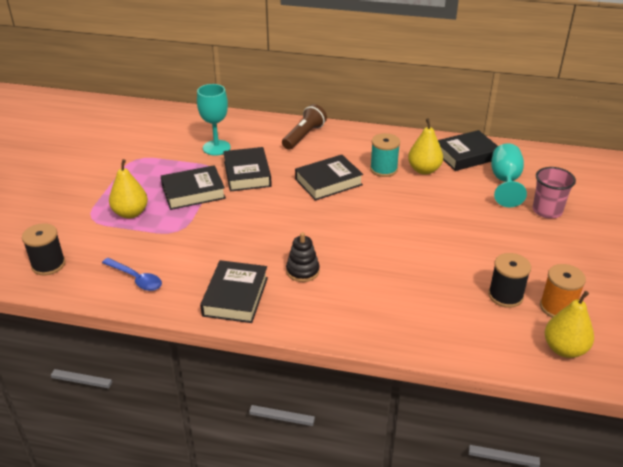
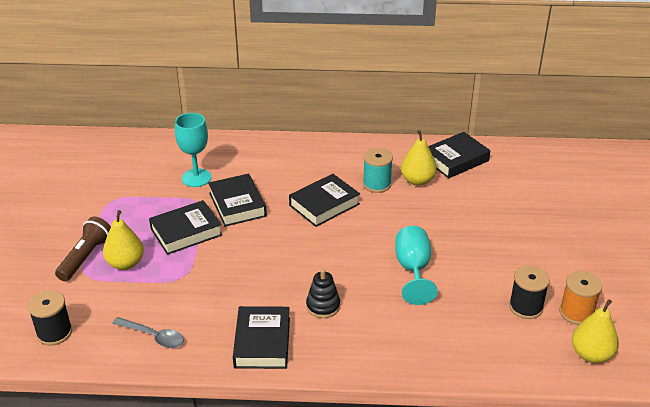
camera: 10 degrees left, 0 degrees up
blue spoon [102,258,162,291] -> grey spoon [112,317,184,348]
brown flashlight [282,104,327,150] -> brown flashlight moved to [55,217,111,281]
turquoise goblet [491,143,527,208] -> turquoise goblet moved to [395,226,438,305]
pink cup [533,167,576,219] -> none

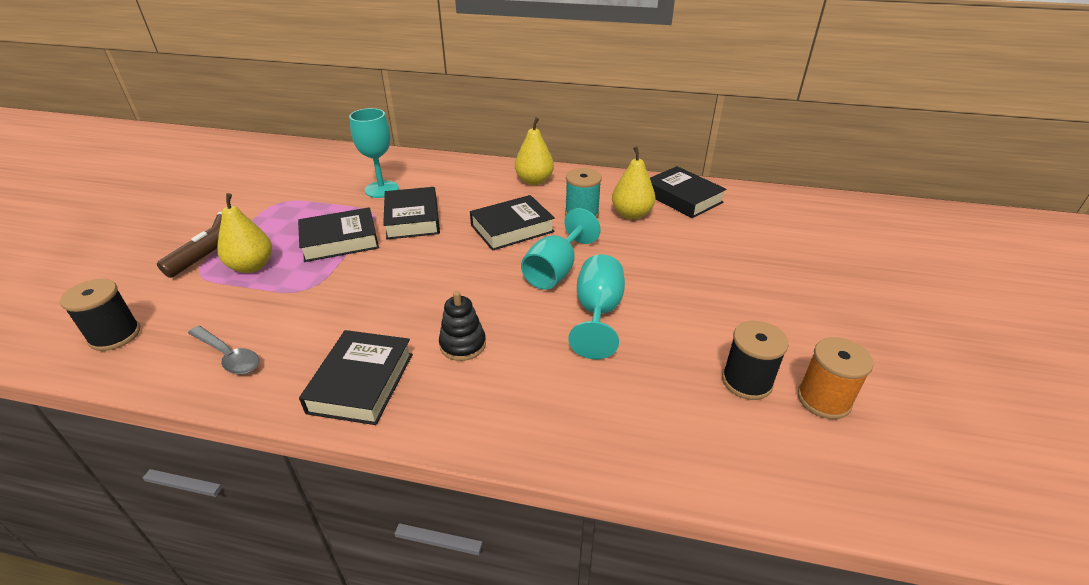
camera: 10 degrees right, 0 degrees up
black book [428,132,490,178] -> black book turned 75 degrees clockwise [650,166,726,218]
yellow pear [572,299,619,363] -> yellow pear moved to [515,117,554,185]
none -> turquoise goblet [521,208,601,290]

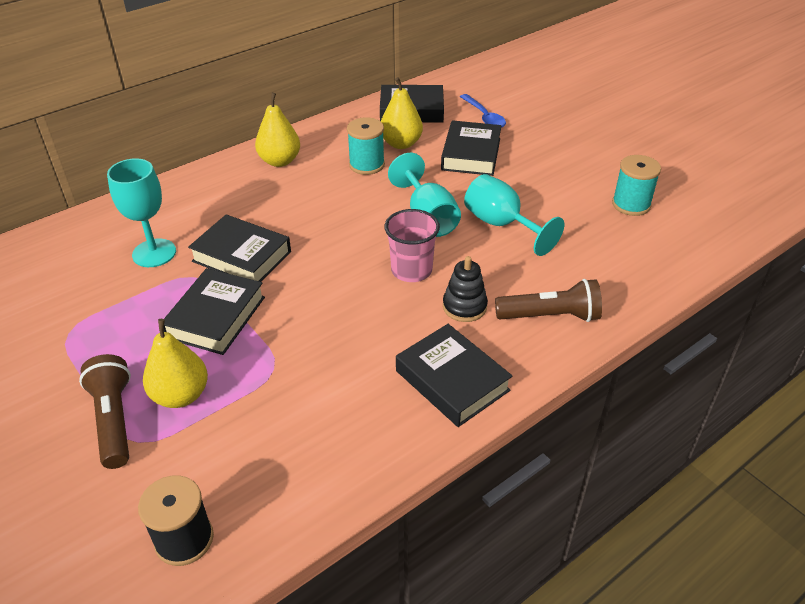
camera: 50 degrees left, 5 degrees up
grey spoon [188,326,259,374] -> none
black book [470,195,555,251] -> black book moved to [441,120,502,176]
black spool [722,321,789,400] -> turquoise spool [612,155,661,216]
orange spool [797,337,873,419] -> none
none -> pink cup [384,209,440,282]
none -> blue spoon [460,94,506,128]
none -> brown flashlight [495,279,602,322]

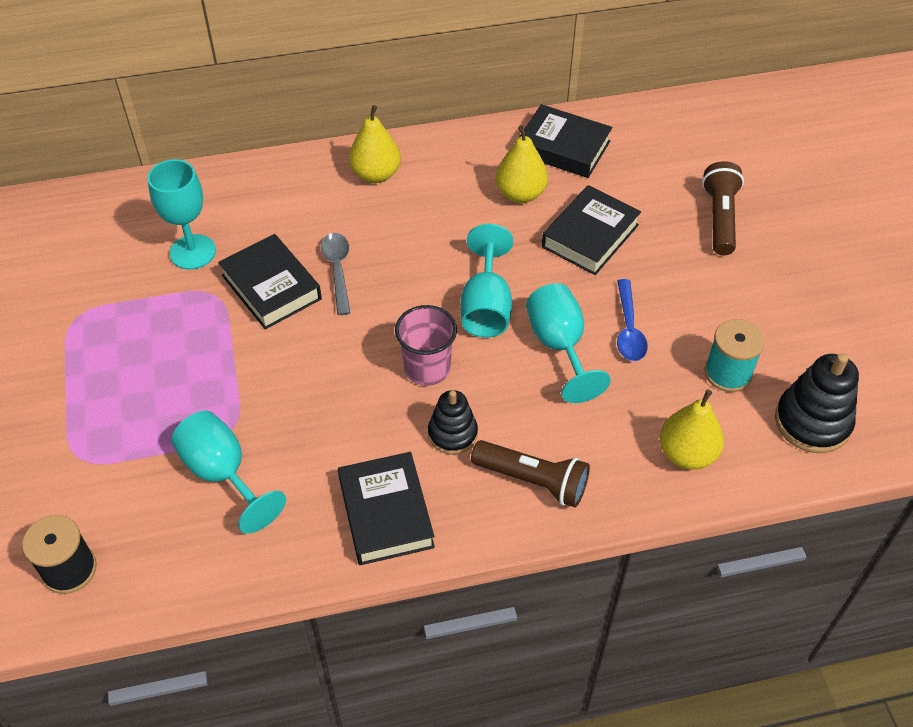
camera: 25 degrees right, 10 degrees up
brown flashlight [79,354,131,469] -> brown flashlight moved to [702,161,744,255]
yellow pear [143,319,208,408] -> yellow pear moved to [660,389,724,470]
black book [163,268,265,355] -> none
turquoise spool [347,117,385,175] -> none
blue spoon [460,94,506,128] -> blue spoon moved to [617,279,648,361]
none -> turquoise goblet [171,410,286,534]
none -> grey spoon [321,233,350,315]
none -> black stacking toy [775,353,859,453]

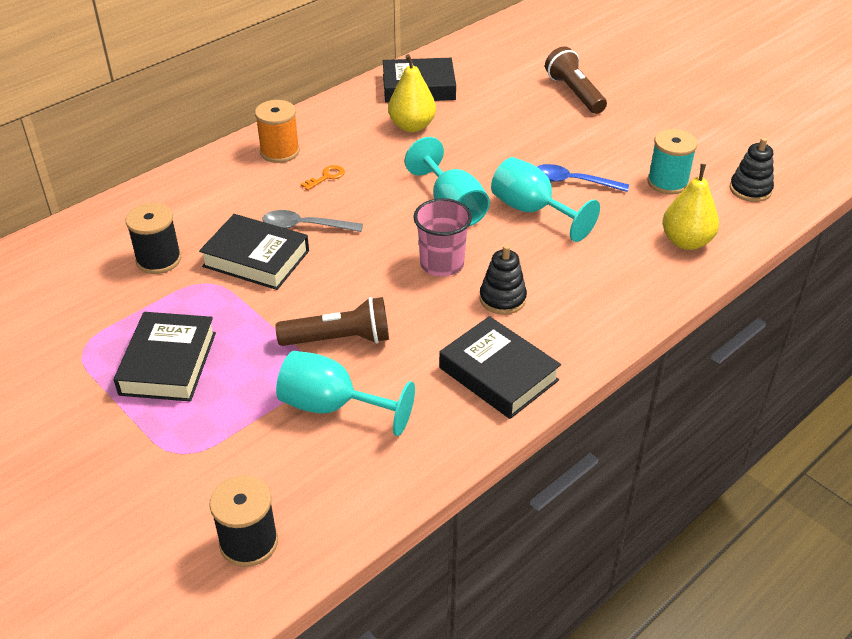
camera: 30 degrees left, 10 degrees down
turquoise goblet [148,159,216,270] -> black spool [126,203,181,274]
grey spoon [321,233,350,315] -> grey spoon turned 45 degrees counterclockwise [263,210,363,232]
yellow pear [349,105,401,183] -> orange spool [255,100,300,163]
brown flashlight [471,440,590,507] -> brown flashlight moved to [276,297,389,346]
black book [542,185,641,275] -> black book moved to [114,312,216,401]
blue spoon [617,279,648,361] -> blue spoon turned 135 degrees clockwise [537,164,629,192]
black stacking toy [775,353,859,453] -> black stacking toy [730,138,774,202], size x0.65
none -> orange key [301,165,345,190]

